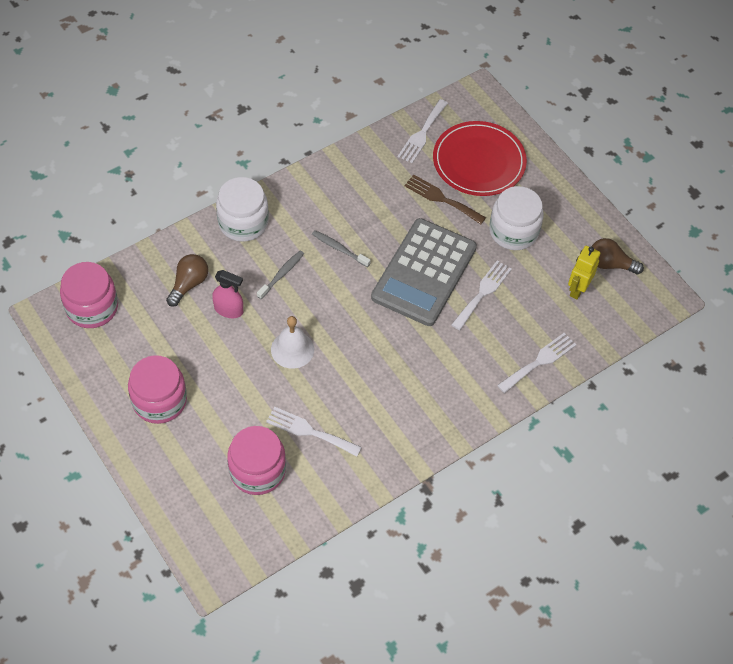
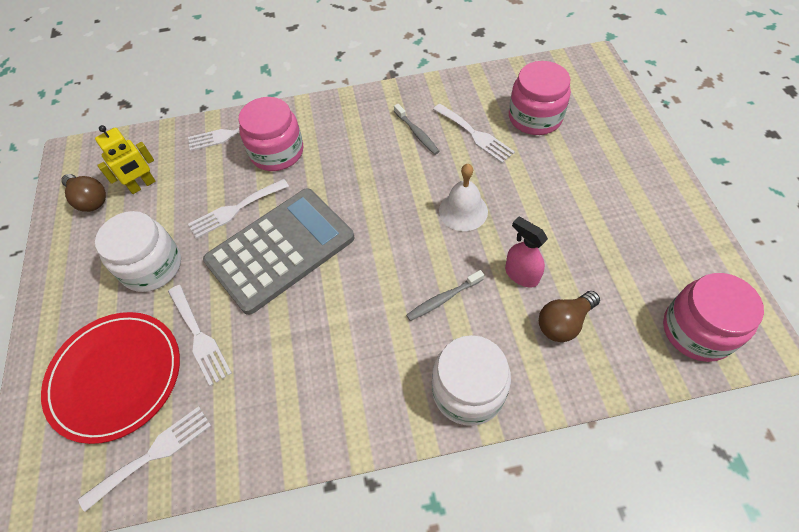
camera: 150 degrees left, 0 degrees up
pink jar [128,355,187,424] -> pink jar moved to [238,97,303,171]
grey toothbrush [312,230,371,267] -> grey toothbrush moved to [394,104,440,155]
brown fork [405,175,486,224] -> white fork [168,285,232,386]

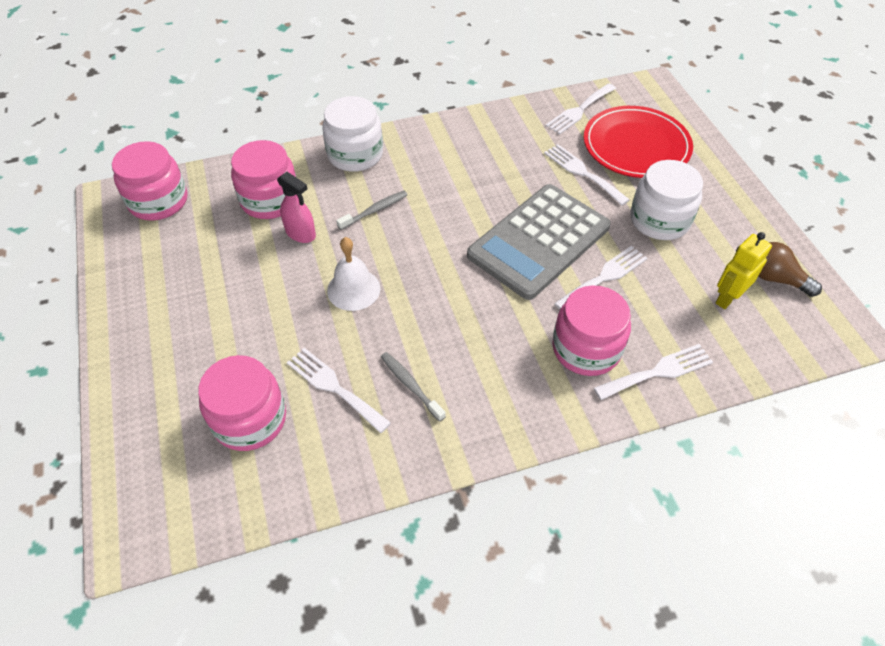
camera: 170 degrees right, 5 degrees down
brown light bulb [539,291,600,342] -> pink jar [231,140,296,219]

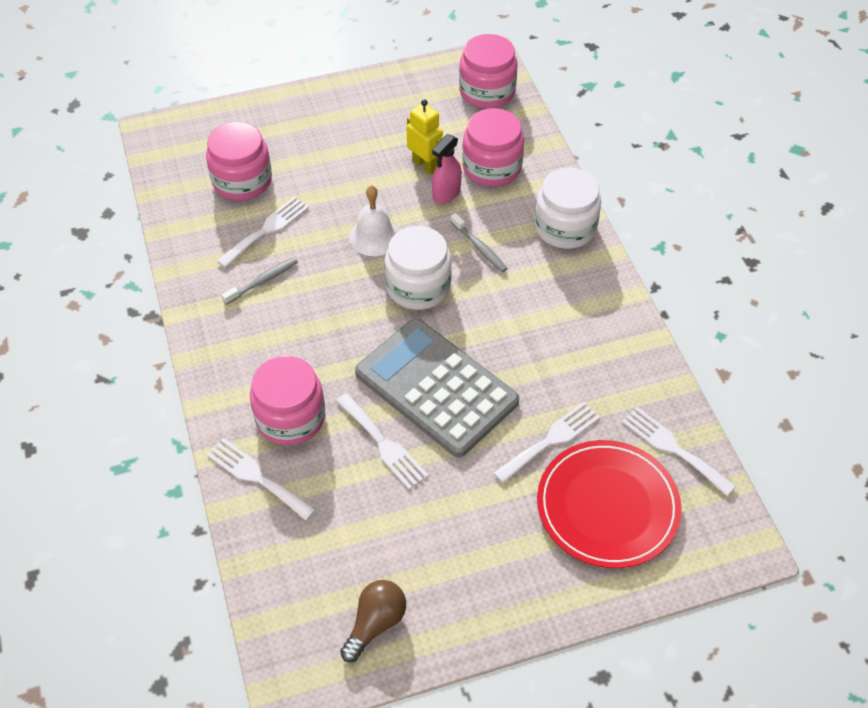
camera: 90 degrees right, 0 degrees up
white fork [594,344,713,400] -> white fork turned 150 degrees clockwise [206,438,316,520]
white jar [630,160,703,240] -> white jar moved to [385,226,452,310]
yellow robot [716,232,772,309] -> yellow robot moved to [407,99,444,174]

